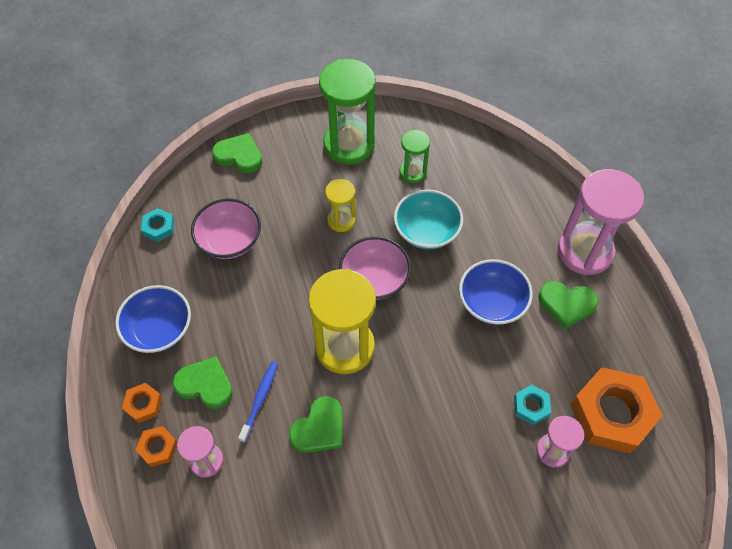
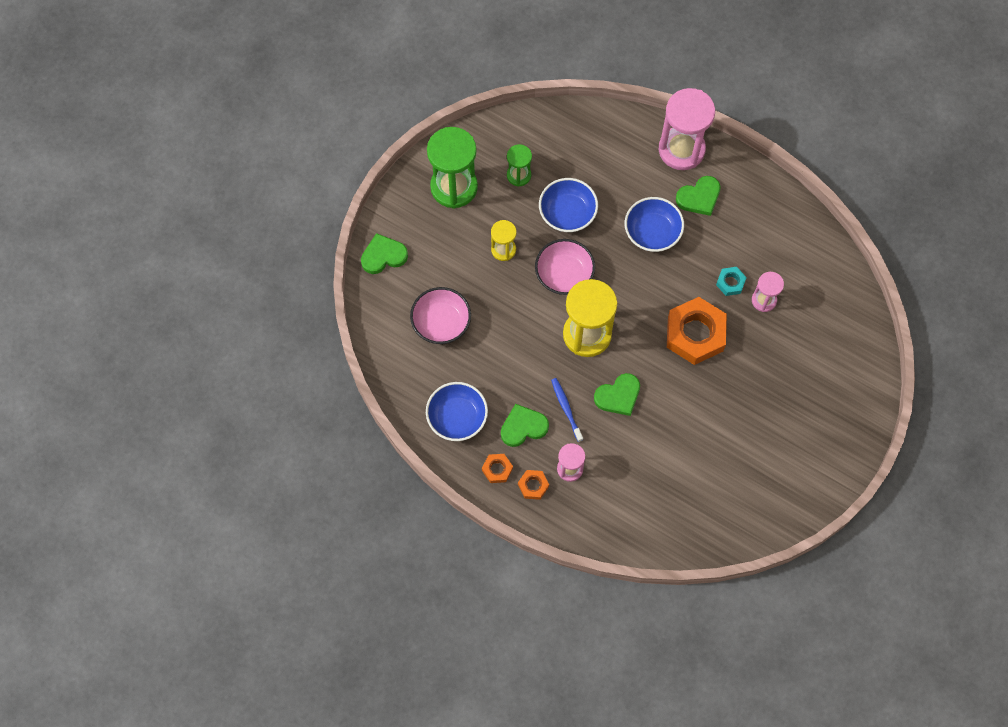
camera: 40 degrees left, 10 degrees up
turquoise nut [141,208,174,242] -> none
green heart [289,396,343,453] -> green heart turned 60 degrees clockwise [594,373,640,416]
turquoise bowl [394,189,463,250] -> blue bowl [539,178,598,232]
orange nut [571,367,663,453] -> orange nut moved to [667,297,727,365]

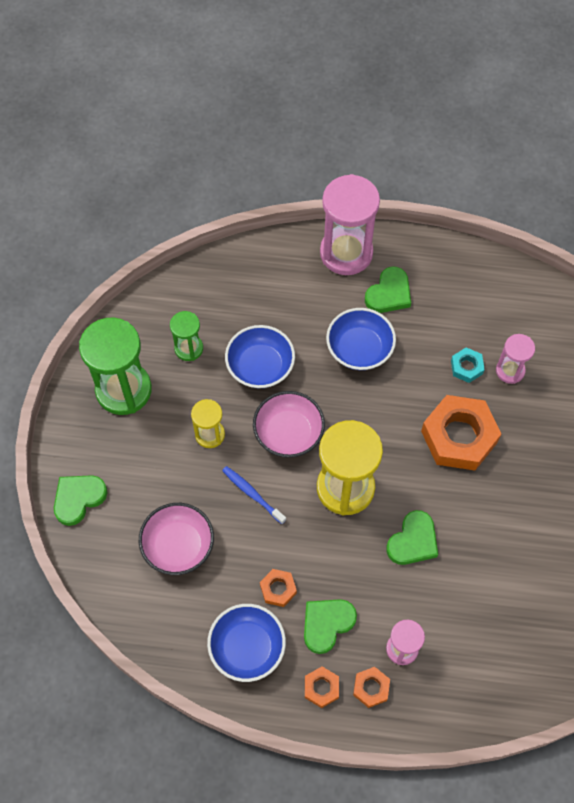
camera: 25 degrees left, 5 degrees down
blue toothbrush [551,378,583,442] -> blue toothbrush moved to [222,466,286,524]
none -> orange nut [260,569,297,607]

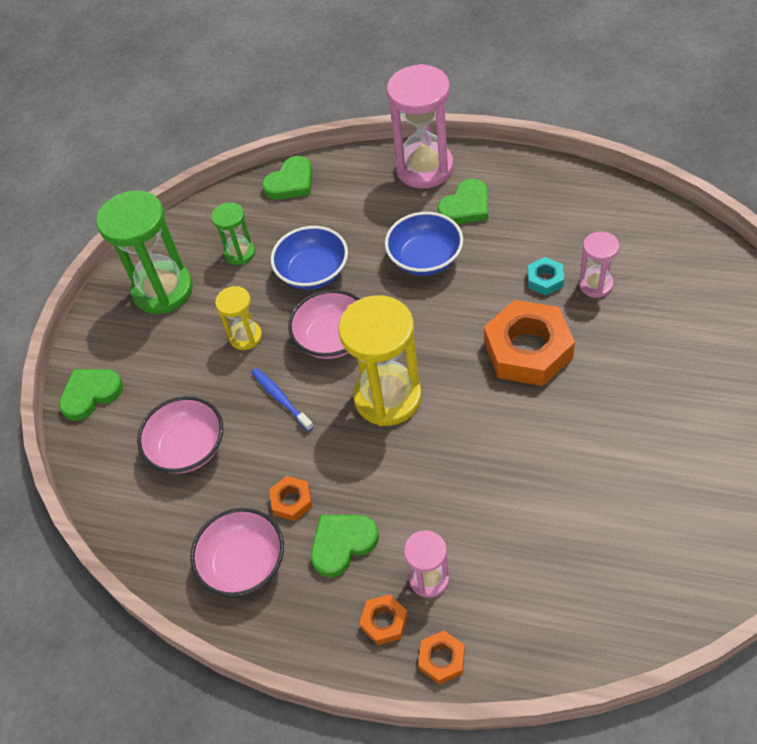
camera: 15 degrees right, 10 degrees down
blue bowl [207,604,286,682] -> pink bowl [190,508,284,597]
orange nut [305,666,339,708] -> orange nut moved to [418,631,465,685]
green heart [386,510,438,565] -> green heart moved to [262,156,313,200]

